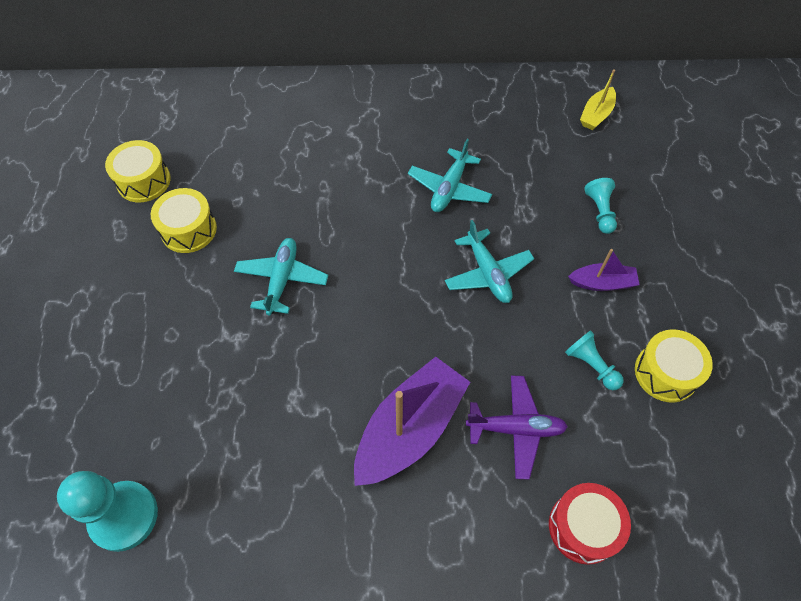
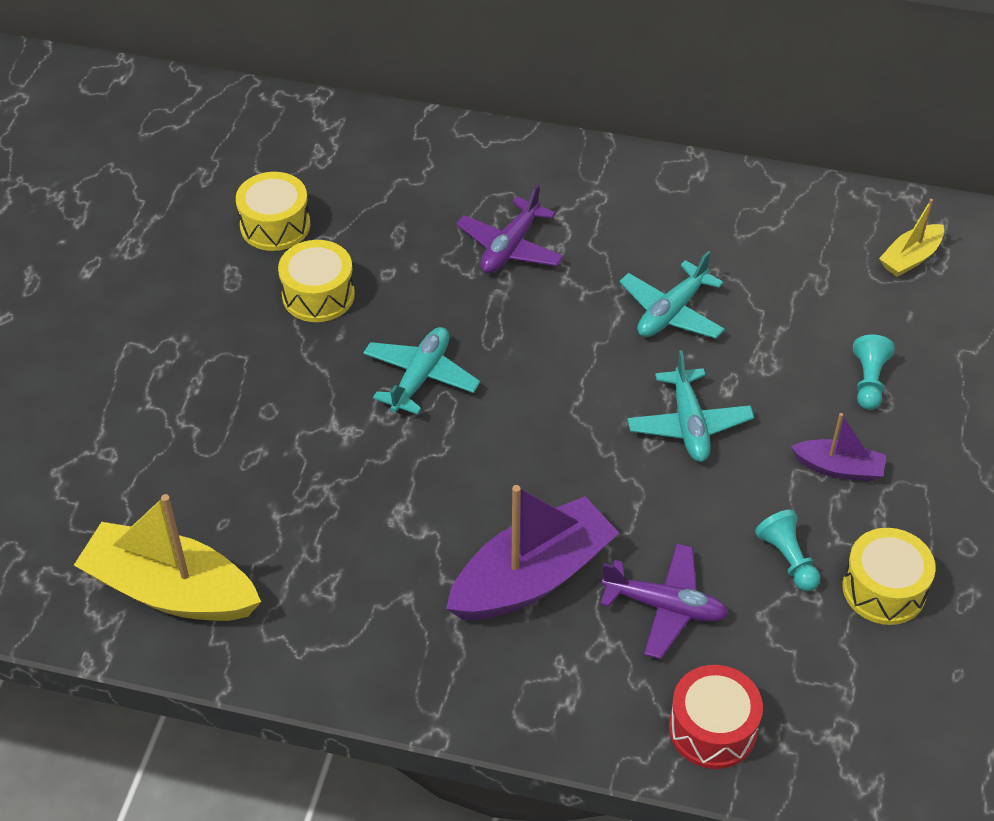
camera: 15 degrees right, 10 degrees down
turquoise pawn [57,471,158,552] -> yellow boat [74,494,261,621]
none -> purple plane [456,184,564,273]

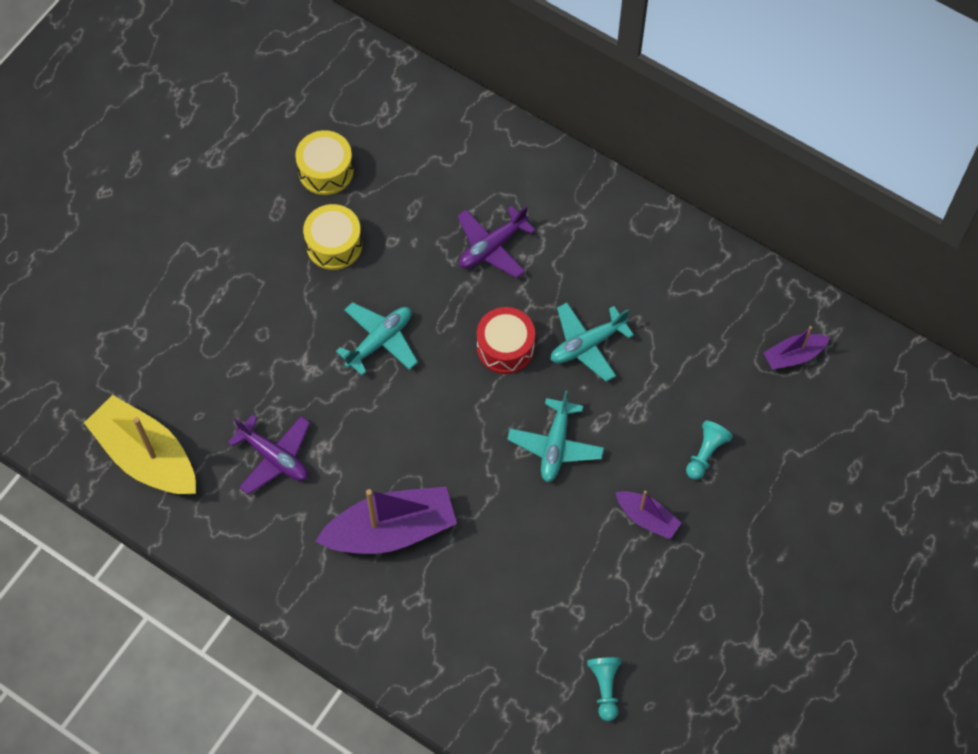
camera: 20 degrees right, 15 degrees up
purple plane [600,544,729,659] -> purple plane moved to [228,414,310,495]
red drum [669,665,763,769] -> red drum moved to [477,307,535,374]
turquoise pawn [755,510,820,591] -> turquoise pawn moved to [587,657,621,721]
yellow drum [843,528,936,625] -> none
yellow boat [879,199,944,277] -> purple boat [763,326,830,370]

